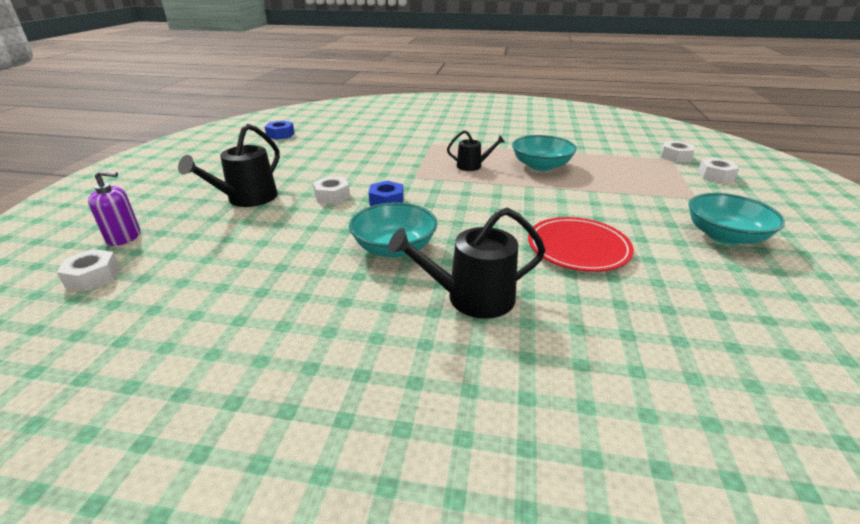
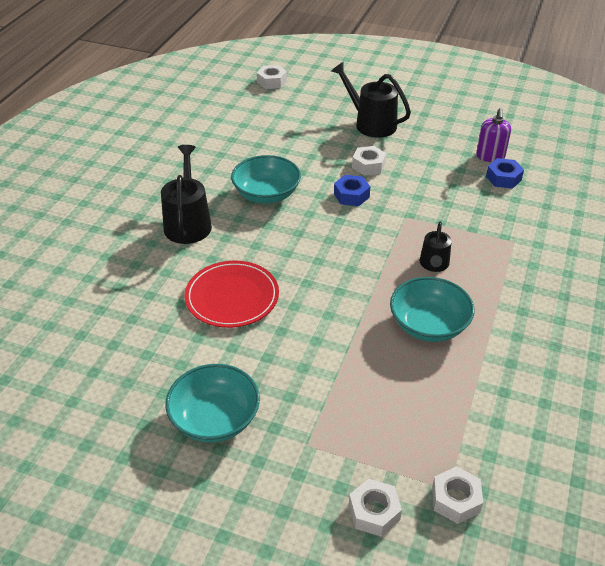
camera: 100 degrees right, 10 degrees up
purple soap dispenser [88,170,140,246] -> purple soap dispenser moved to [476,108,511,162]
blue nut [265,120,295,140] -> blue nut moved to [486,158,524,189]

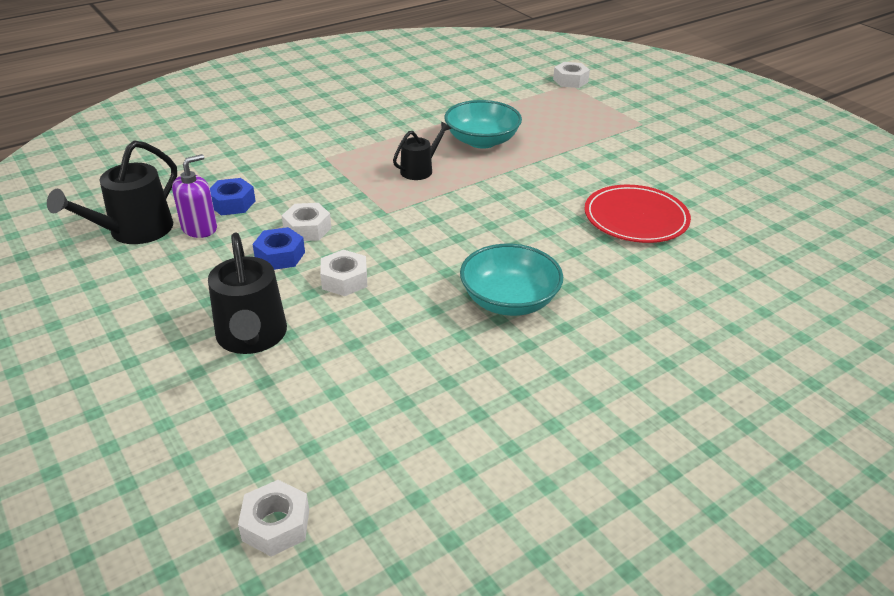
camera: 145 degrees left, 5 degrees down
black watering can [161,145,212,244] -> black watering can moved to [47,141,177,244]
turquoise bowl [165,364,260,443] -> none
blue nut [334,175,370,206] -> blue nut moved to [253,227,305,270]
white nut [349,479,402,537] -> white nut moved to [282,203,331,241]

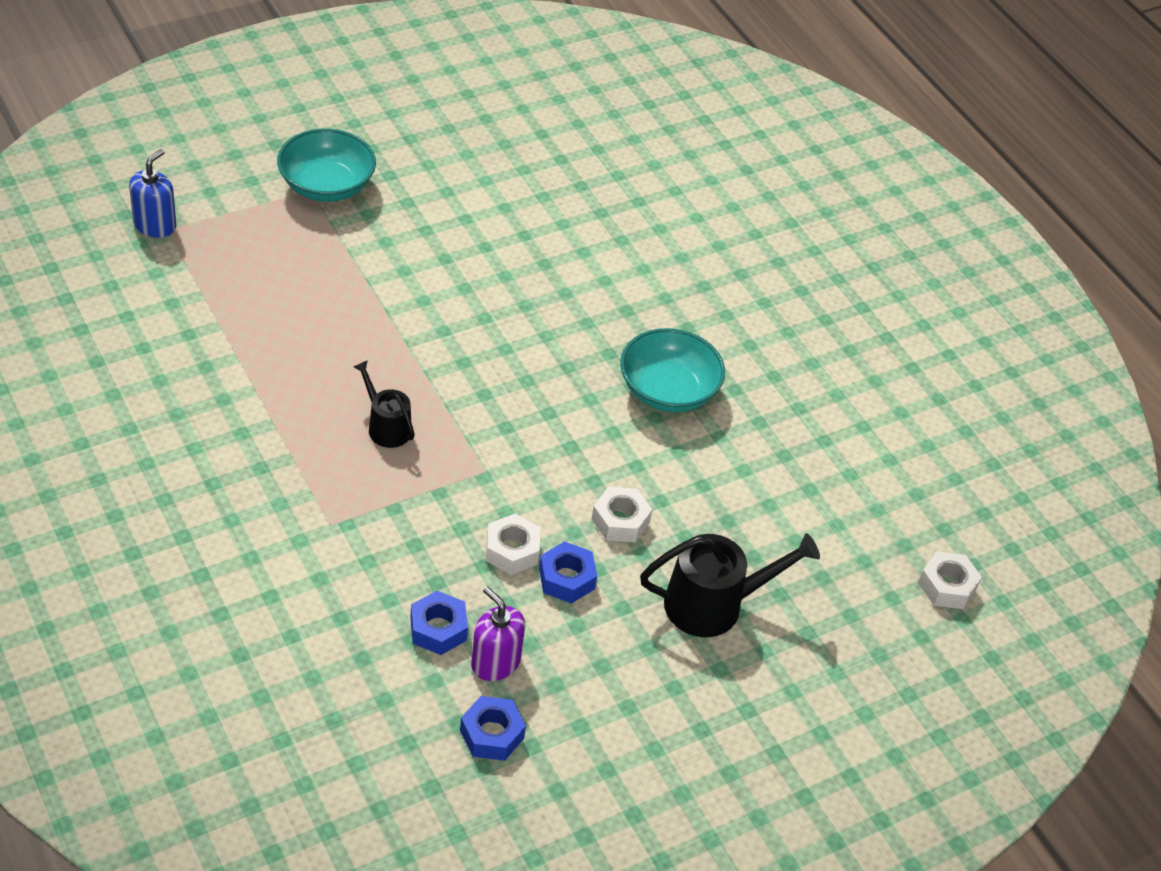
camera: 90 degrees left, 10 degrees up
black watering can [47,141,177,244] -> blue nut [460,696,526,761]
turquoise bowl [444,100,522,149] -> turquoise bowl moved to [277,129,376,202]
white nut [553,62,590,88] -> blue soap dispenser [129,149,176,238]
red plate [584,185,691,243] -> none

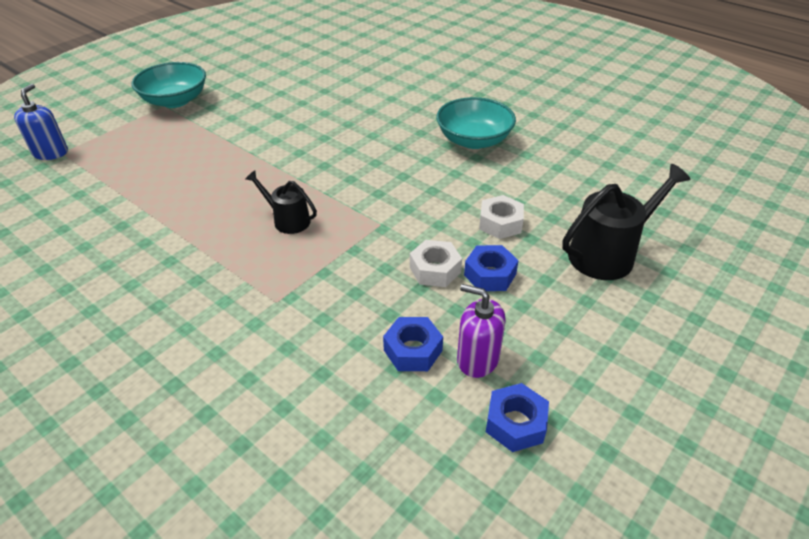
camera: 15 degrees left, 5 degrees down
white nut [918,551,982,609] -> none

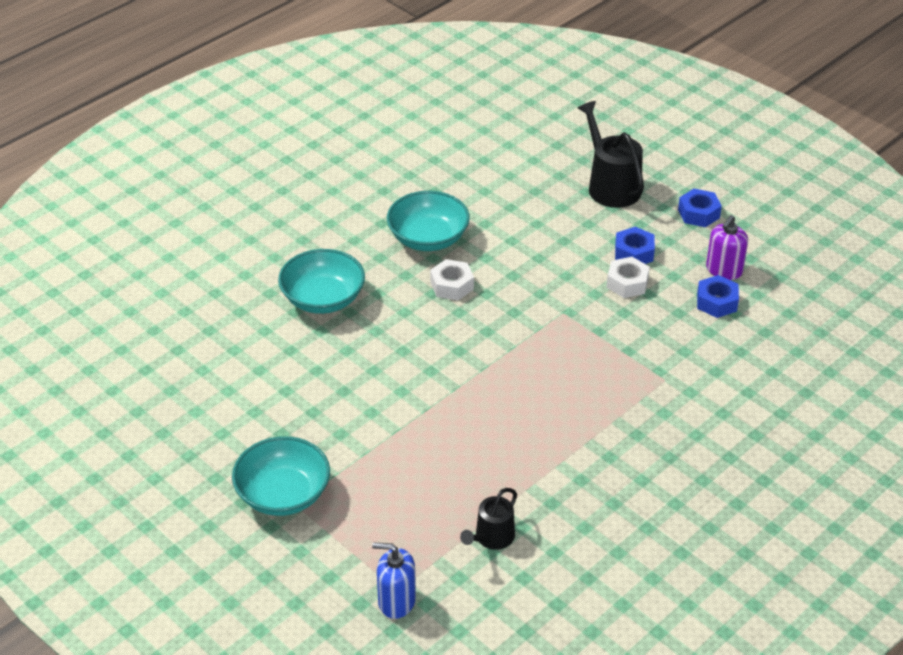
camera: 85 degrees left, 0 degrees up
black watering can [245,170,317,234] -> black watering can moved to [460,488,517,550]
white nut [479,195,524,239] -> white nut moved to [430,259,474,300]
blue nut [486,383,549,452] -> blue nut moved to [678,189,722,227]
none -> turquoise bowl [278,249,365,314]

